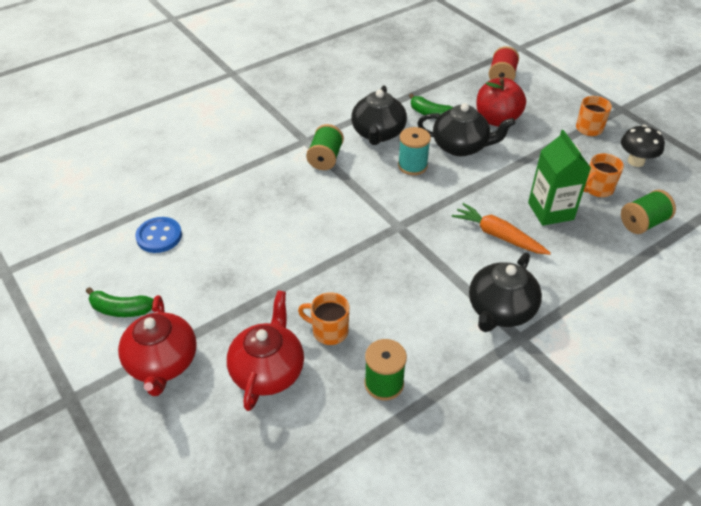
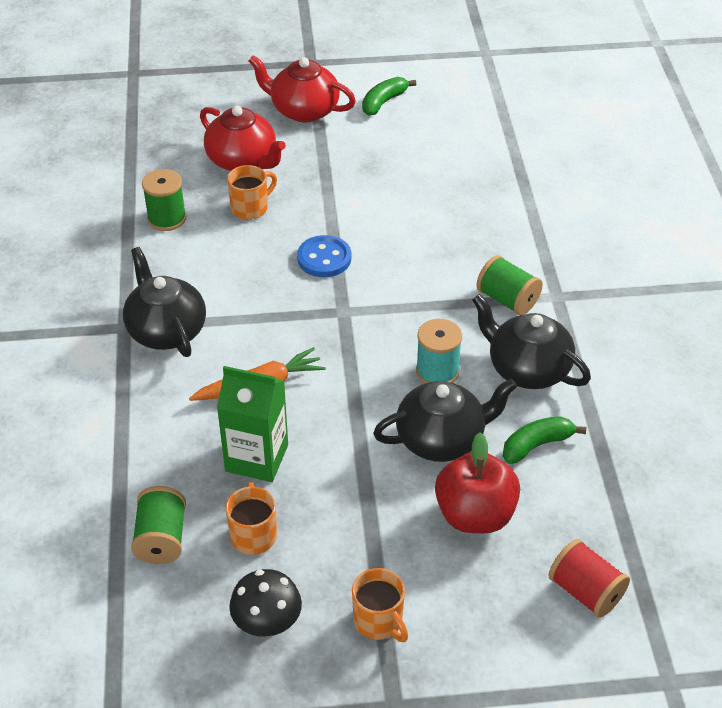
camera: 120 degrees right, 0 degrees up
blue button [135,217,182,253] -> blue button moved to [297,235,351,277]
black teapot [417,103,515,156] -> black teapot turned 150 degrees counterclockwise [373,379,517,462]

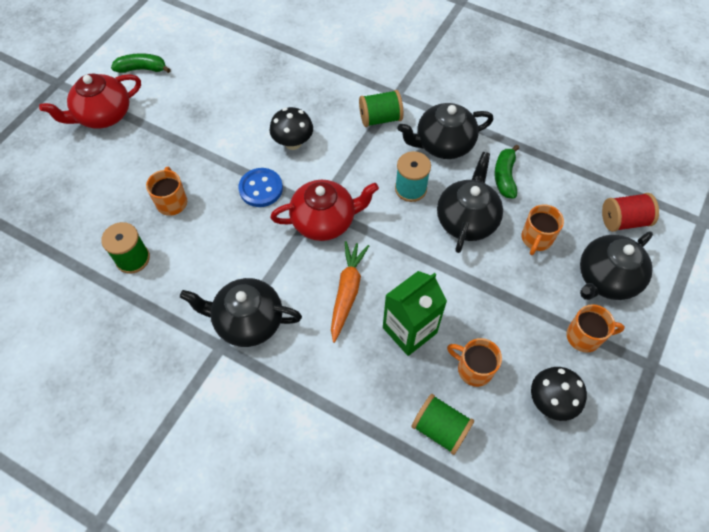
camera: 55 degrees left, 15 degrees up
red teapot [200,106,286,171] -> red teapot moved to [270,180,379,241]
green banana [362,77,416,116] -> green banana turned 105 degrees clockwise [111,53,171,73]
red apple [435,432,520,533] -> orange mug [521,204,564,255]
none -> black mushroom [270,107,313,150]
none -> black teapot [580,231,653,300]

